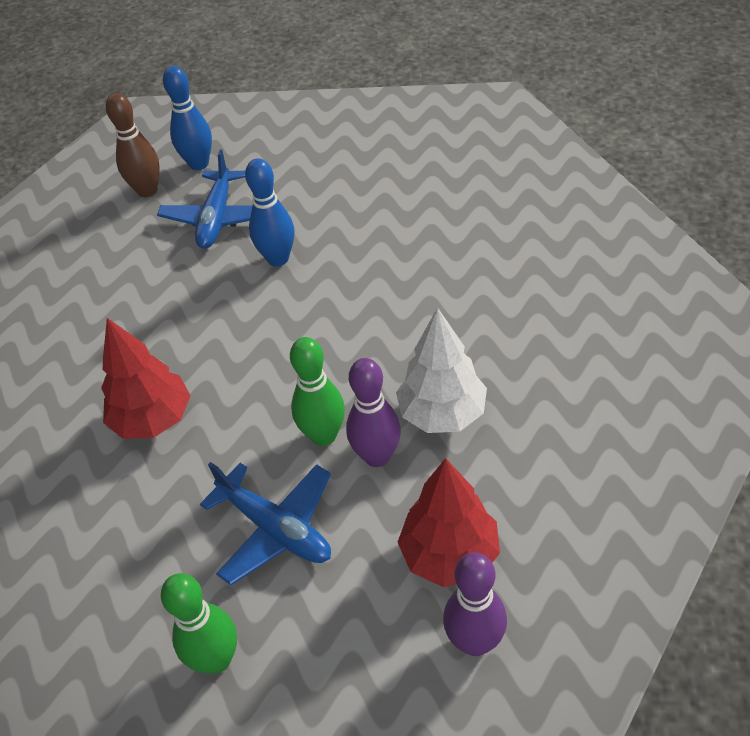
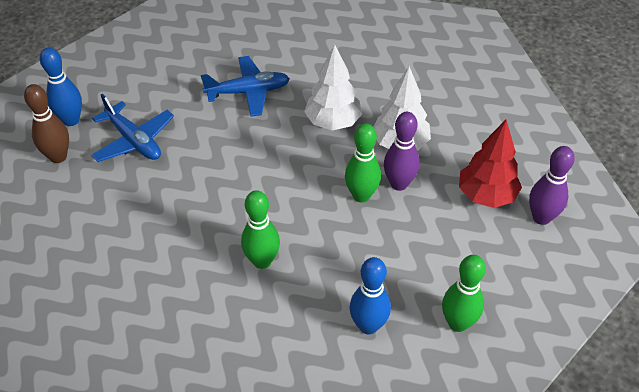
camera: 55 degrees left, 0 degrees up
red tree [101,318,191,439] -> green bowling pin [241,190,280,269]
blue plane [200,462,331,585] -> blue plane moved to [201,56,290,117]
blue bowling pin [245,158,294,267] -> blue bowling pin moved to [350,257,391,334]
none -> white tree [304,44,362,130]

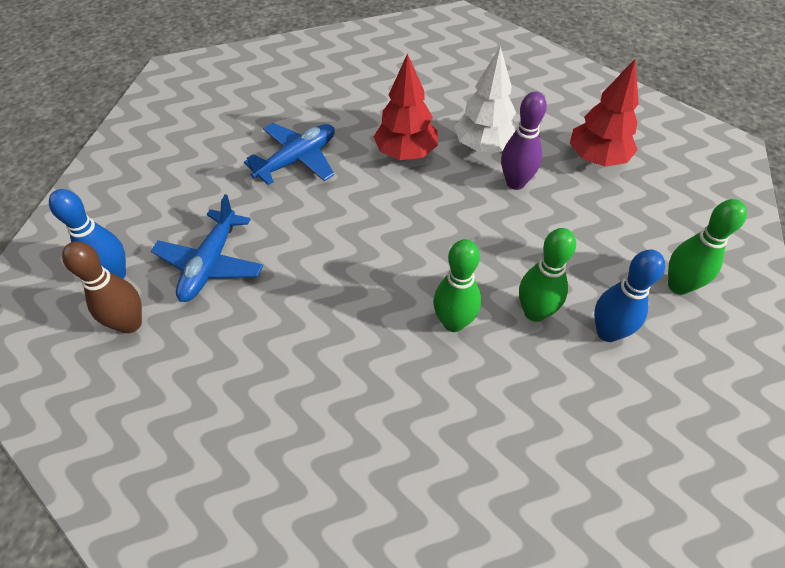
camera: 30 degrees left, 5 degrees up
blue plane [91,94,174,162] -> blue plane turned 90 degrees clockwise [151,194,263,302]
white tree [304,44,362,130] -> red tree [374,53,438,160]
green bowling pin [345,123,381,202] -> green bowling pin moved to [519,228,576,322]
purple bowling pin [529,146,575,225] -> none

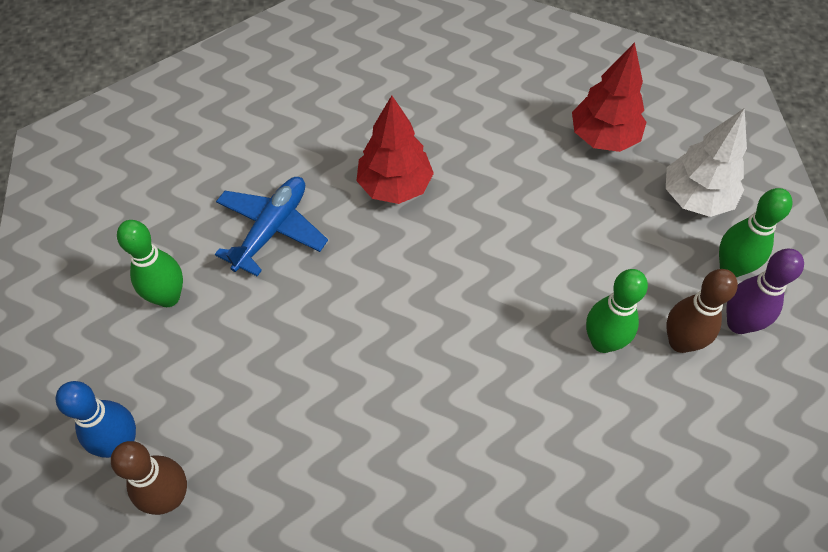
camera: 20 degrees left, 5 degrees up
blue plane [151,194,263,302] -> none
green bowling pin [433,239,481,332] -> green bowling pin moved to [117,220,183,307]
white tree [454,46,518,152] -> white tree moved to [666,108,747,217]
purple bowling pin [501,92,547,190] -> purple bowling pin moved to [726,249,804,334]
blue bowling pin [594,250,665,342] -> brown bowling pin [666,269,738,353]

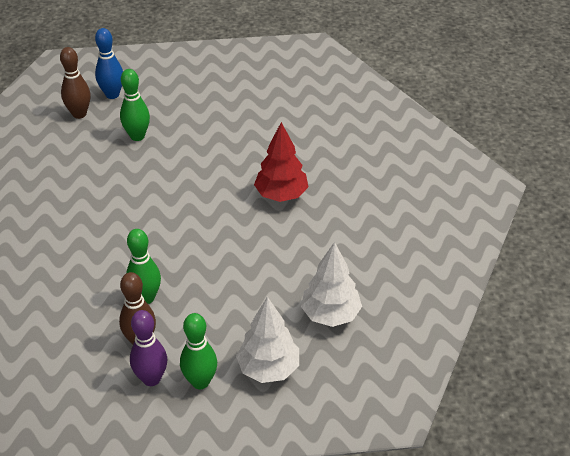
camera: 90 degrees right, 15 degrees down
green bowling pin [117,220,183,307] -> green bowling pin moved to [120,69,150,141]
blue plane [215,177,328,276] -> none
red tree [572,42,646,152] -> white tree [301,242,362,327]

